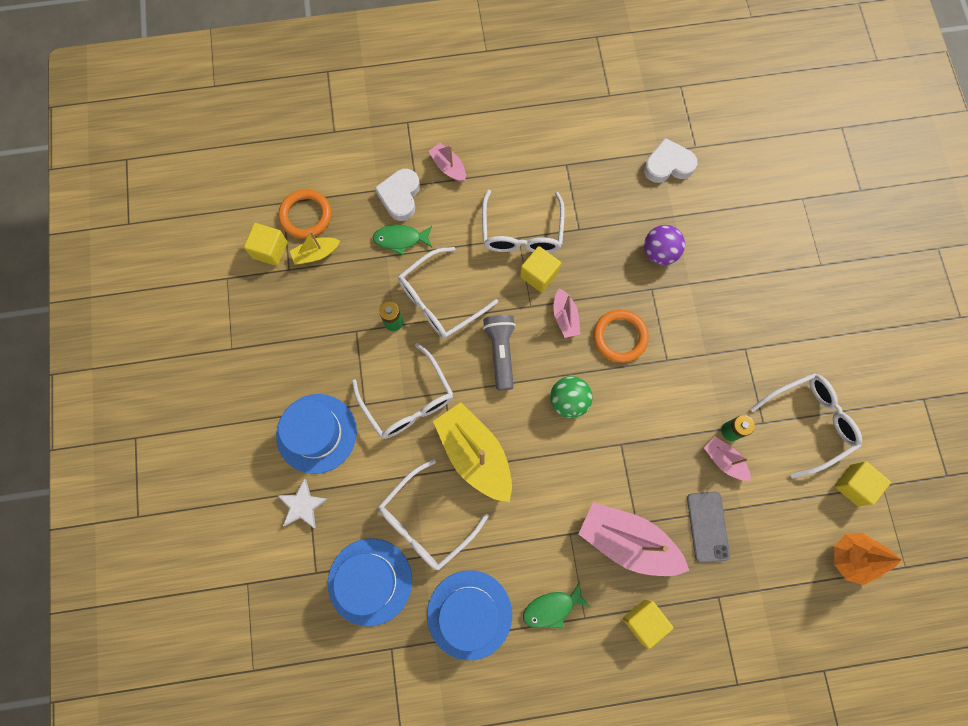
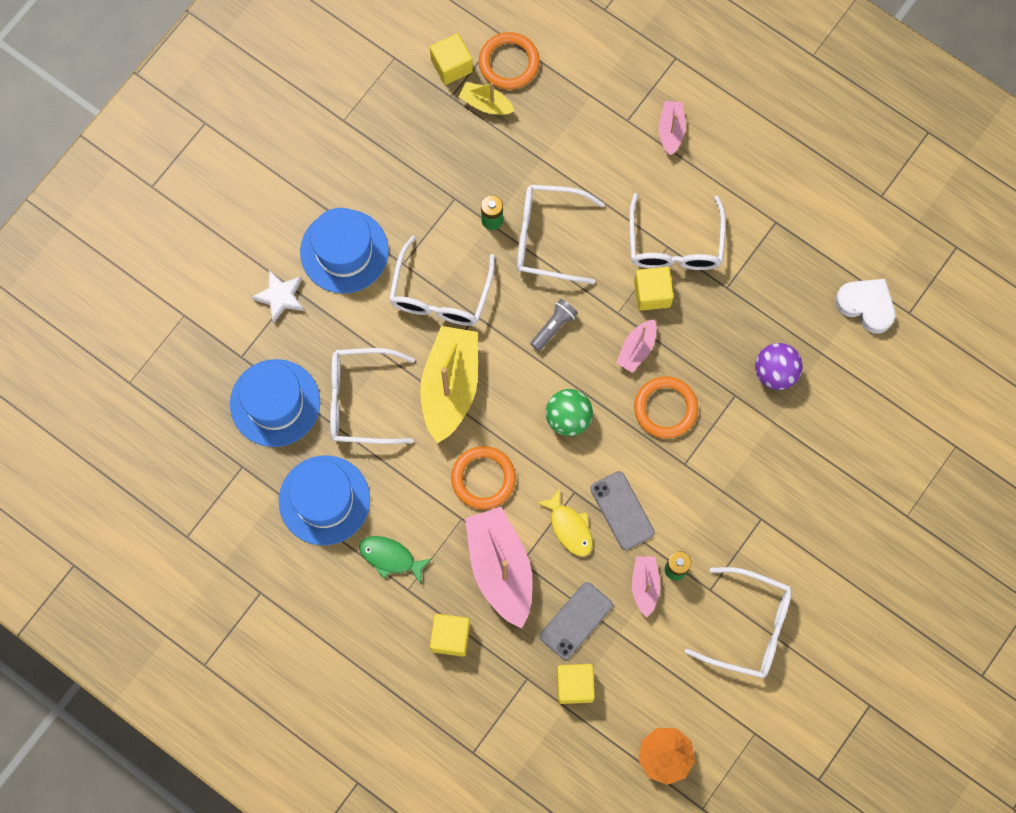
camera: 45 degrees right, 0 degrees up
green fish [372,225,432,255] -> none
white heart [375,169,420,221] -> none
white glasses [482,190,565,253] -> white glasses turned 45 degrees counterclockwise [629,193,726,270]
grey flashlight [483,315,516,390] -> grey flashlight [530,299,578,351], size x0.66
yellow cube [834,461,891,507] -> yellow cube moved to [556,664,595,704]
none -> orange ring [451,446,516,509]
none -> yellow fish [537,488,593,557]
none -> grey phone [590,471,655,550]

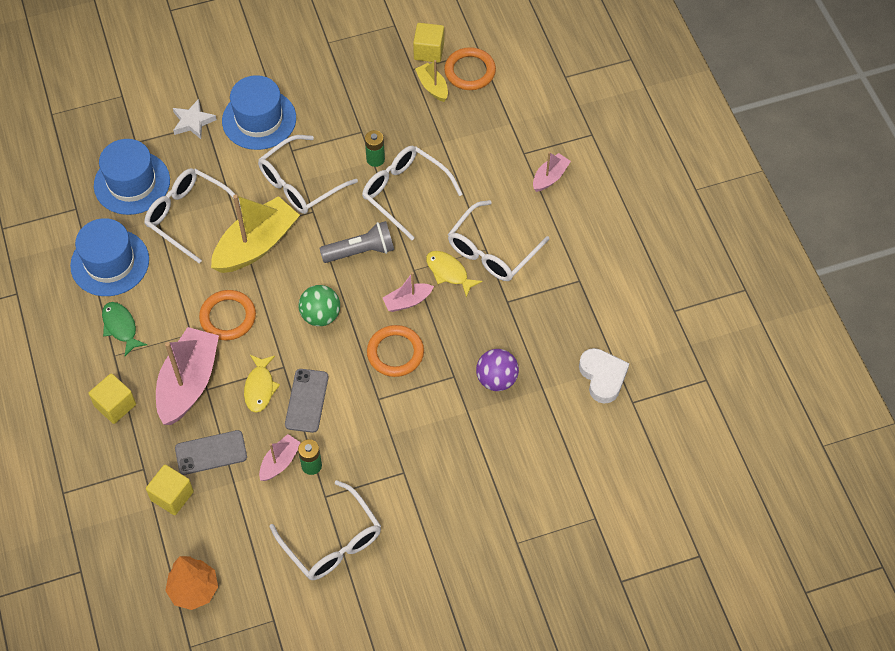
camera: 35 degrees right, 15 degrees down
grey flashlight [530,299,578,351] -> grey flashlight [319,221,394,263], size x1.51
yellow cube [634,267,674,311] -> yellow fish [426,251,483,297]

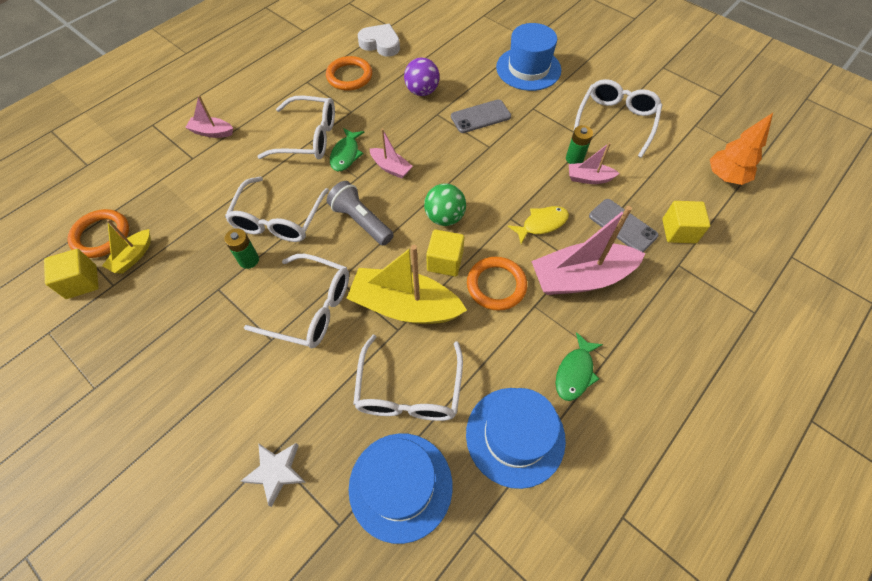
camera: 120 degrees left, 0 degrees up
yellow cube [88,373,136,424] -> yellow cube moved to [426,229,464,277]
blue hat [222,75,296,150] -> blue hat moved to [496,23,561,91]
grey phone [285,369,328,433] -> grey phone moved to [451,99,511,133]
orange ring [367,325,424,377] -> orange ring moved to [326,56,372,91]
yellow fish [426,251,483,297] -> green fish [330,128,365,171]
white heart [579,348,629,404] -> white heart turned 75 degrees clockwise [358,24,400,57]

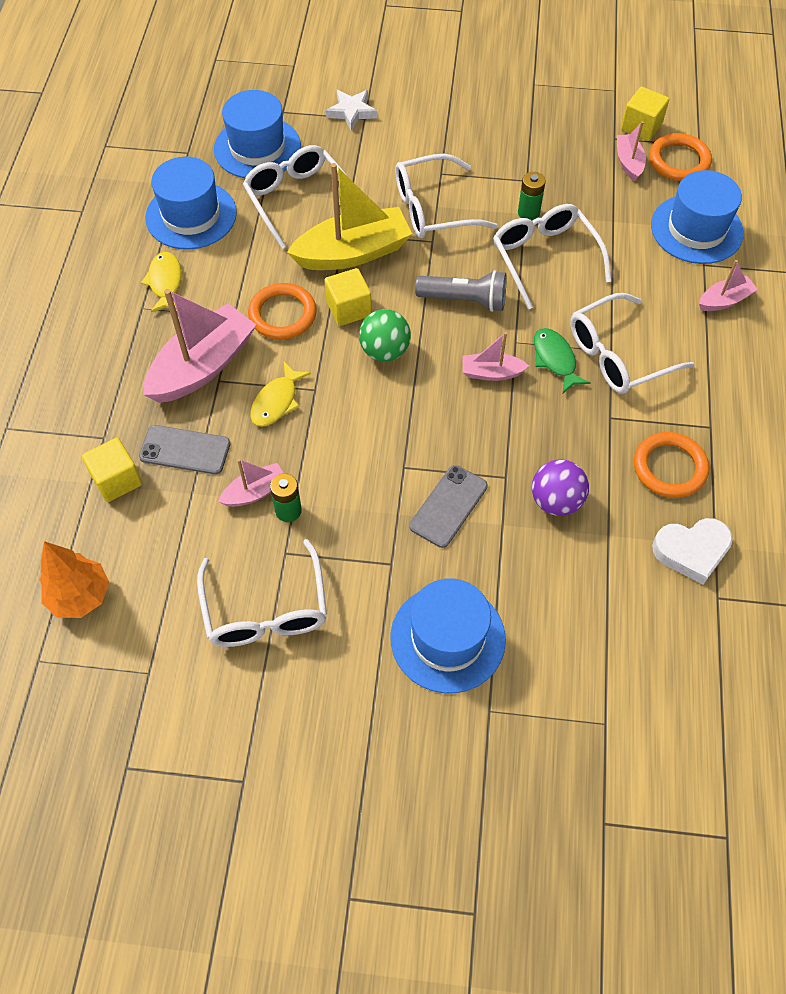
camera: 145 degrees right, 0 degrees up
yellow boat [102,219,151,274] -> pink boat [617,121,646,181]
green fish [556,332,603,401] -> yellow fish [141,252,182,312]
none -> blue hat [651,170,744,264]

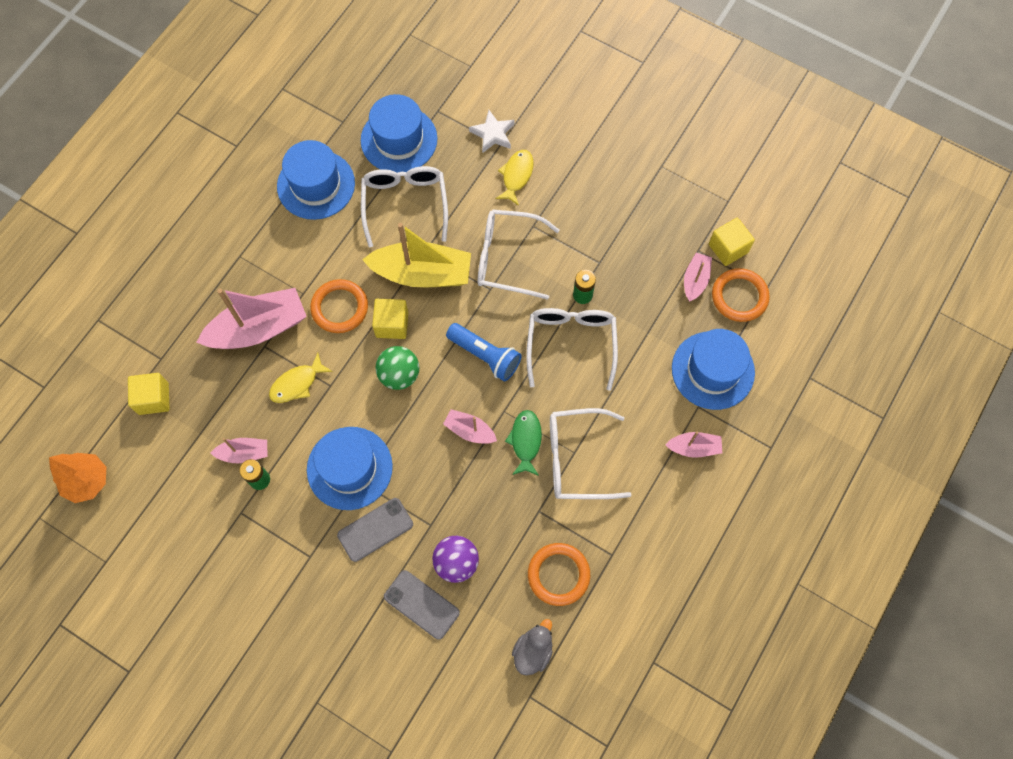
camera: 25 degrees right, 10 degrees up
grey phone [139,425,231,474] -> grey phone moved to [384,570,460,640]
yellow fish [141,252,182,312] -> yellow fish moved to [496,150,534,206]
white glasses [197,539,327,647] -> none
blue hat [391,578,506,693] -> blue hat moved to [307,427,393,510]
grey flashlight [415,270,506,312] -> blue flashlight [446,323,522,382]
white heart [652,518,733,585] -> grey duck [512,619,553,676]

